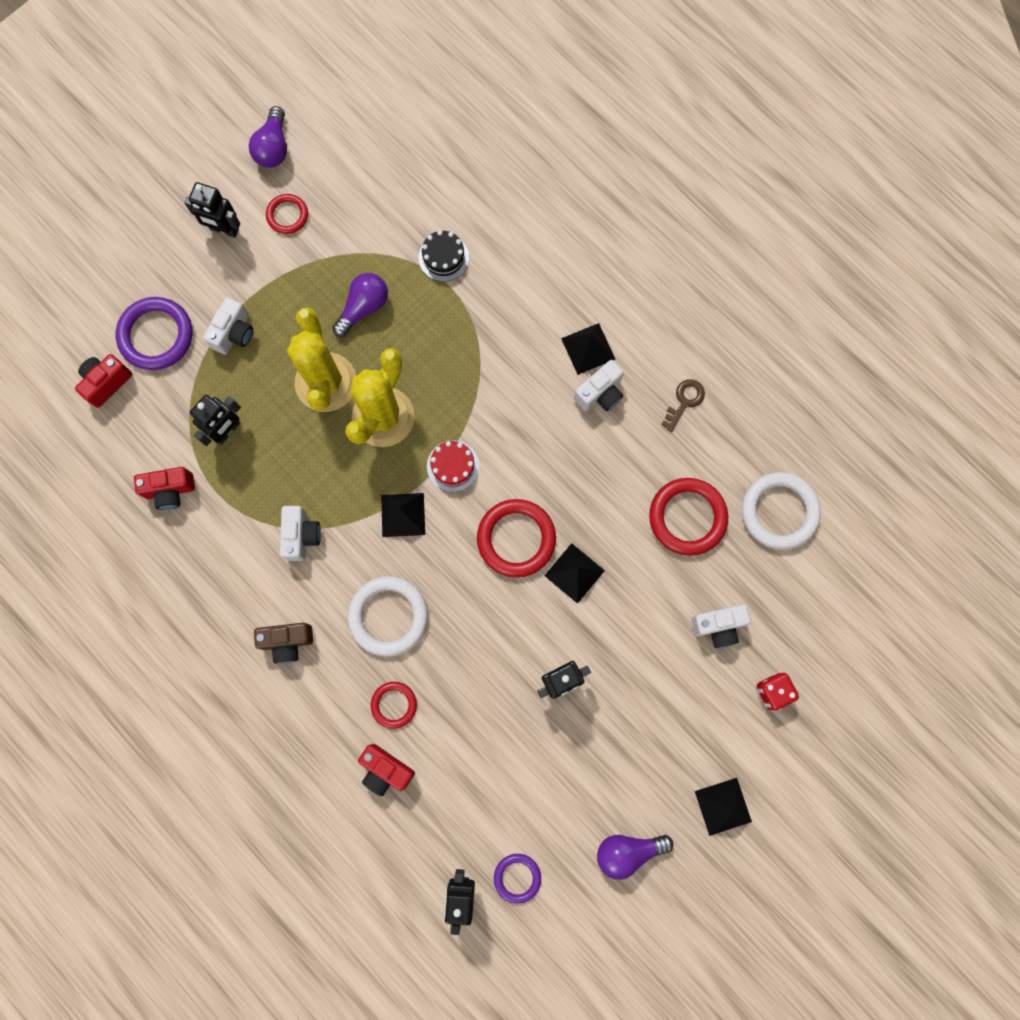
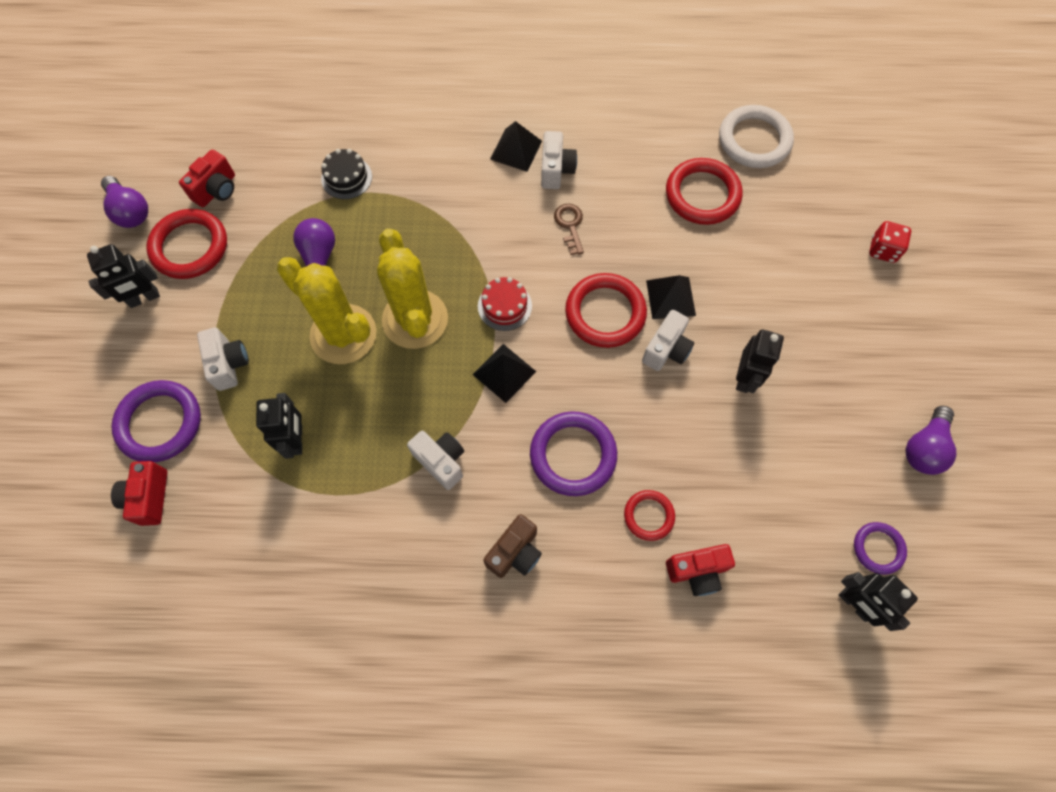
camera: 45 degrees left, 10 degrees down
red camera [134,467,195,510] -> red camera moved to [179,149,235,207]
red ring [266,194,308,234] -> red ring [146,209,227,279], size x1.76
white ring [348,576,428,657] -> purple ring [530,411,617,496]
brown key [661,379,705,432] -> brown key moved to [554,204,584,255]
white camera [691,604,751,648] -> white camera moved to [642,310,694,371]
black pyramid [695,778,752,836] -> none

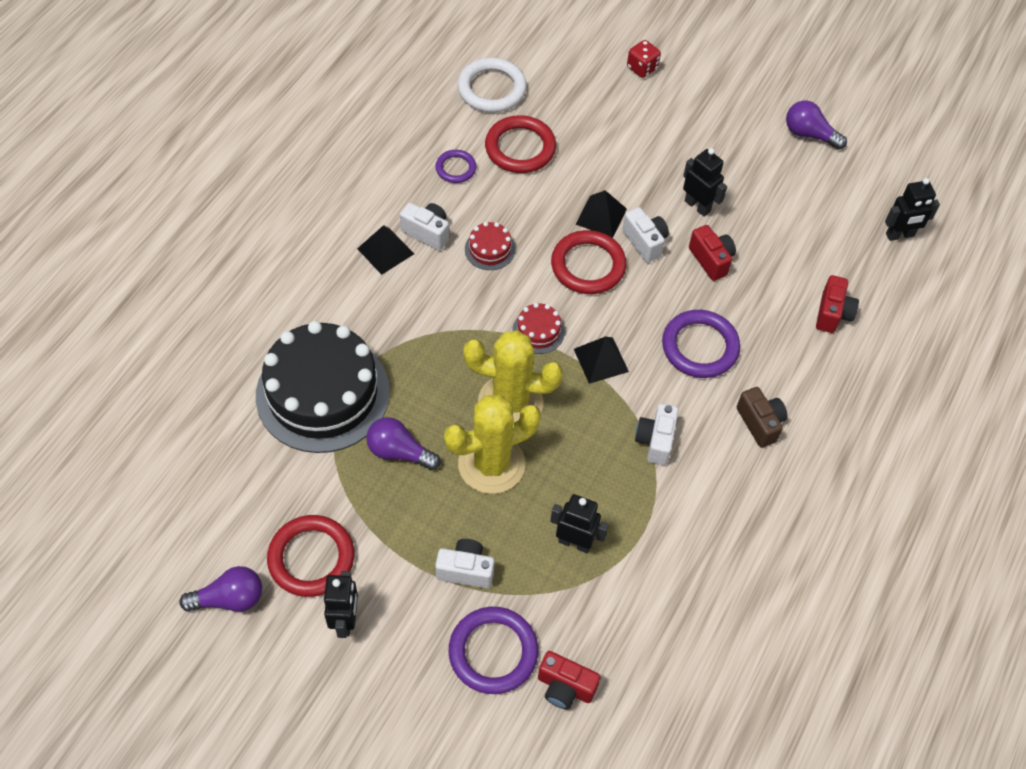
camera: 65 degrees left, 10 degrees down
red camera [179,149,235,207] -> red camera moved to [689,225,736,281]
black cake [321,149,372,199] -> black cake [256,321,390,453], size x2.44
white camera [407,431,464,490] -> white camera turned 60 degrees counterclockwise [635,403,679,465]
brown key [554,204,584,255] -> red cake [465,222,515,270]
red ring [624,490,675,541] -> none
purple ring [854,522,907,574] -> purple ring moved to [435,150,476,183]
purple light bulb [905,406,956,475] -> purple light bulb turned 150 degrees clockwise [786,100,847,150]

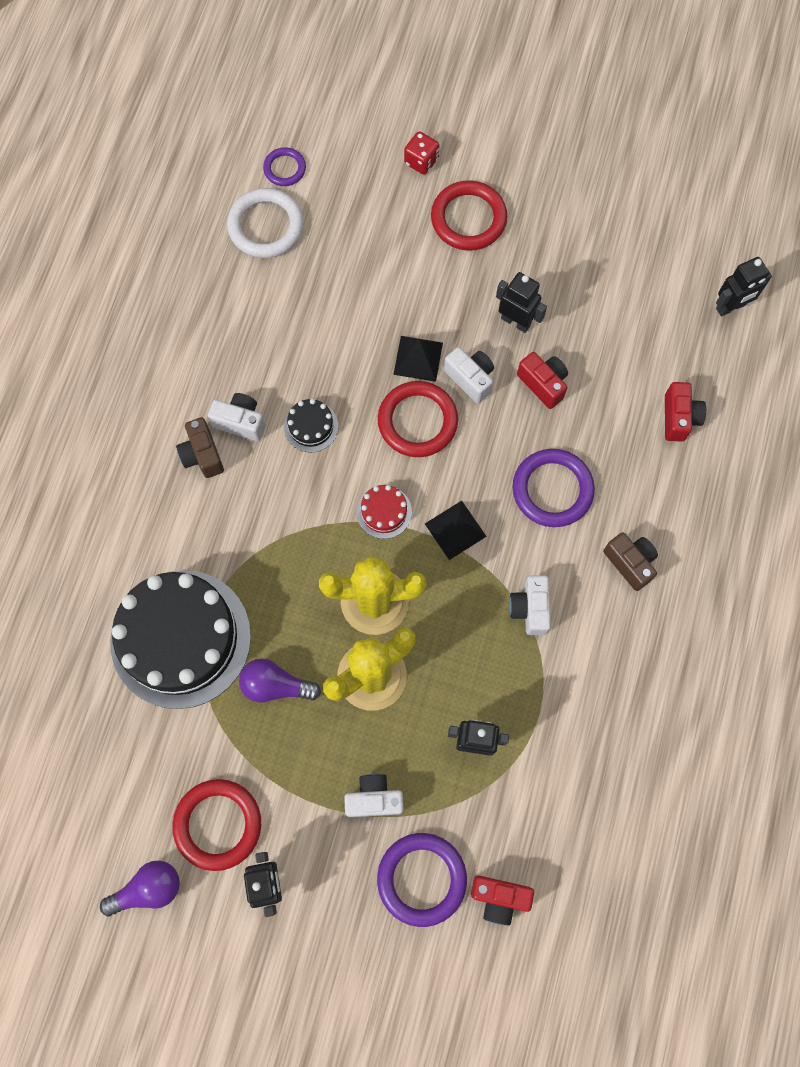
camera: 10 degrees left, 15 degrees up
black pyramid [357,225,414,275] -> brown camera [176,417,224,478]
purple ring [435,150,476,183] -> purple ring moved to [263,147,306,186]
red cake [465,222,515,270] -> black cake [284,399,338,453]
red ring [485,115,556,173] -> red ring moved to [431,180,507,251]
purple light bulb [786,100,847,150] -> none

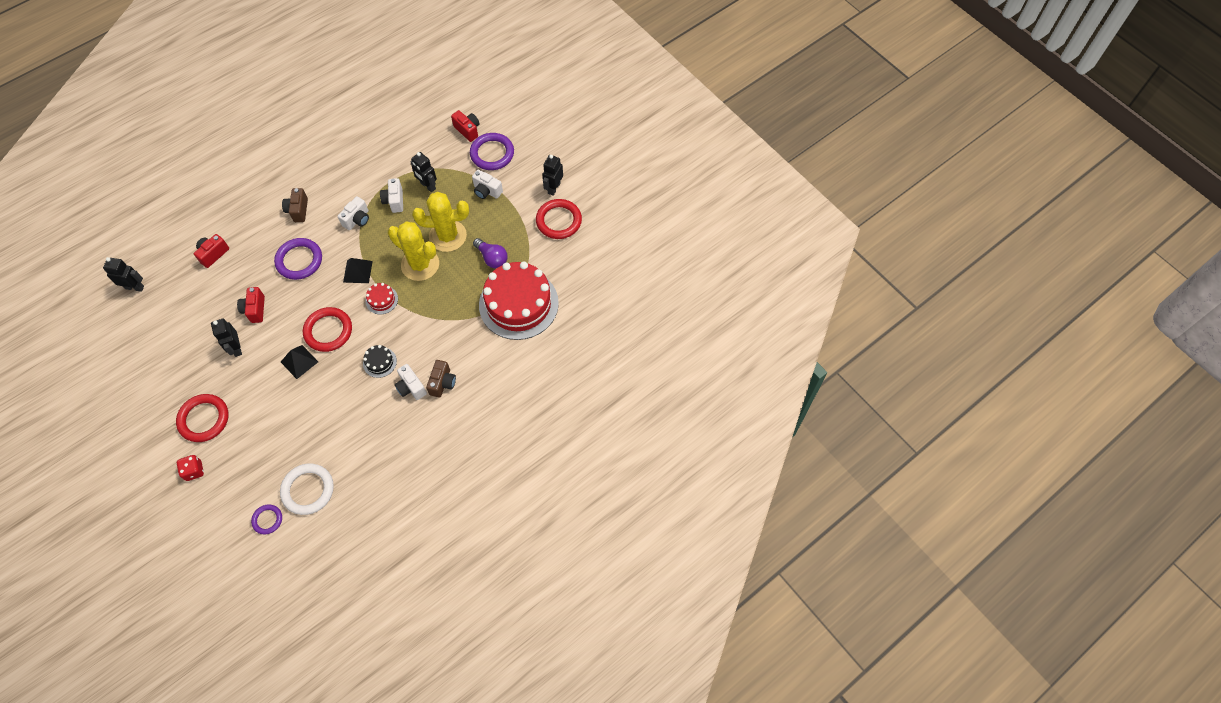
camera: 145 degrees left, 10 degrees down
purple light bulb [100,861,180,916] -> none
black cake [110,570,251,709] -> red cake [479,261,559,340]
white camera [444,347,494,404] -> white camera moved to [380,178,403,213]

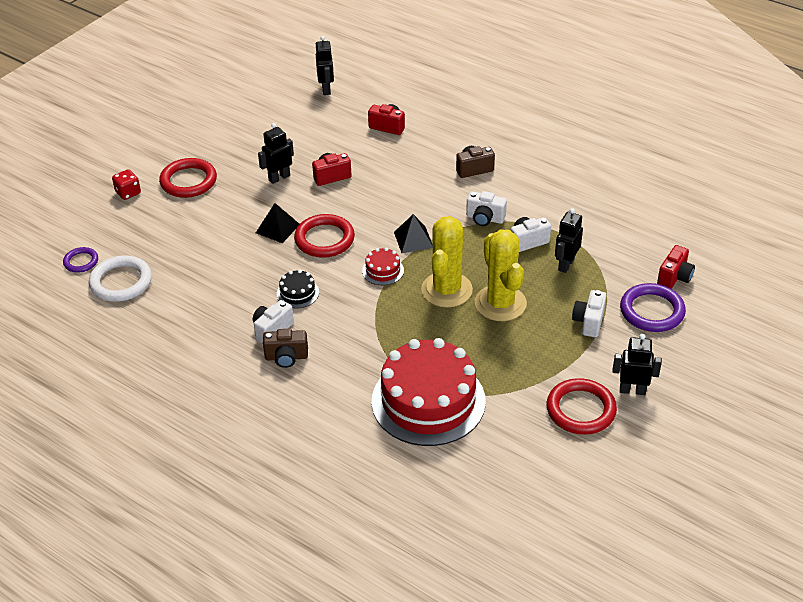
camera: 75 degrees right, 20 degrees down
purple ring [274,238,322,280] -> none
purple light bulb [473,238,508,268] -> none

